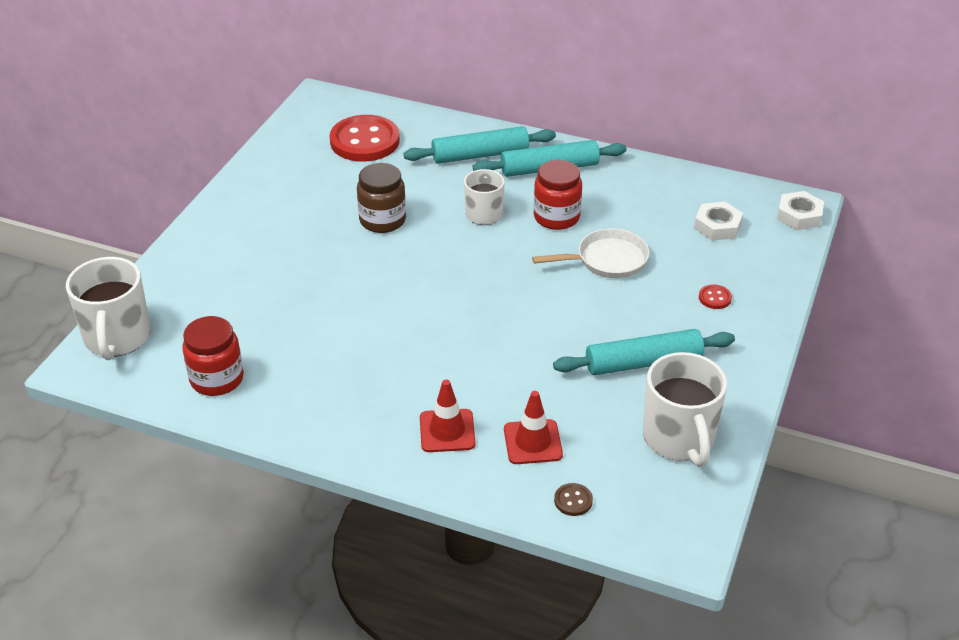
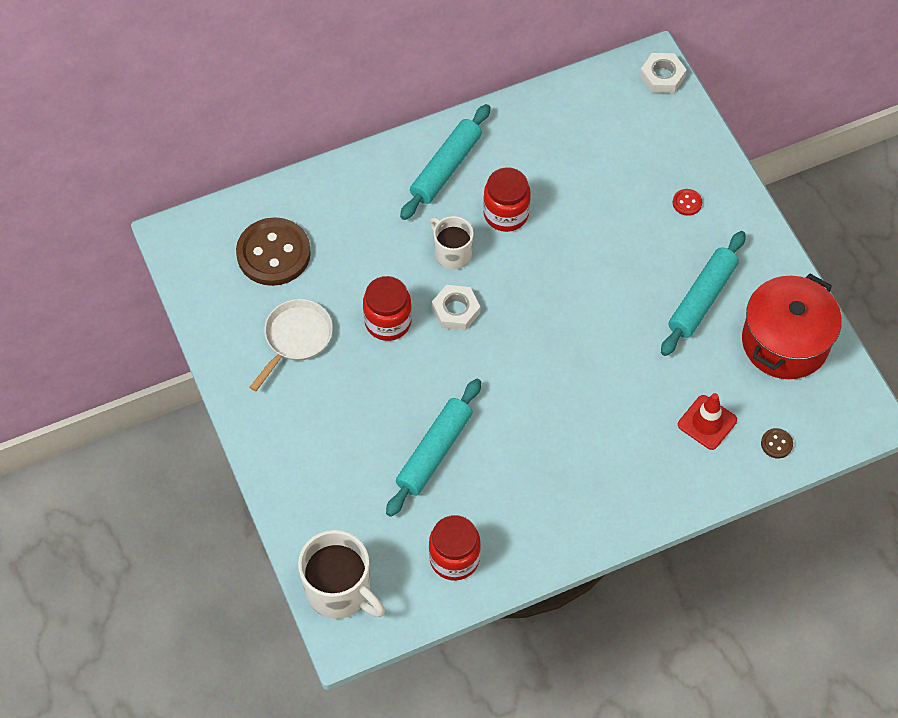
camera: 45 degrees left, 20 degrees up
red button [330,115,400,162] -> brown button [236,217,311,286]
brown jar [357,163,406,233] -> red jar [363,276,412,341]
turquoise rolling pin [404,126,556,164] -> turquoise rolling pin moved to [386,379,481,517]
red traffic cone [420,380,475,452] -> none
white pan [532,228,649,278] -> white pan moved to [249,299,333,391]
white mug [643,352,727,467] -> red pot [742,274,842,379]
white nut [694,202,743,241] -> white nut moved to [432,285,480,331]

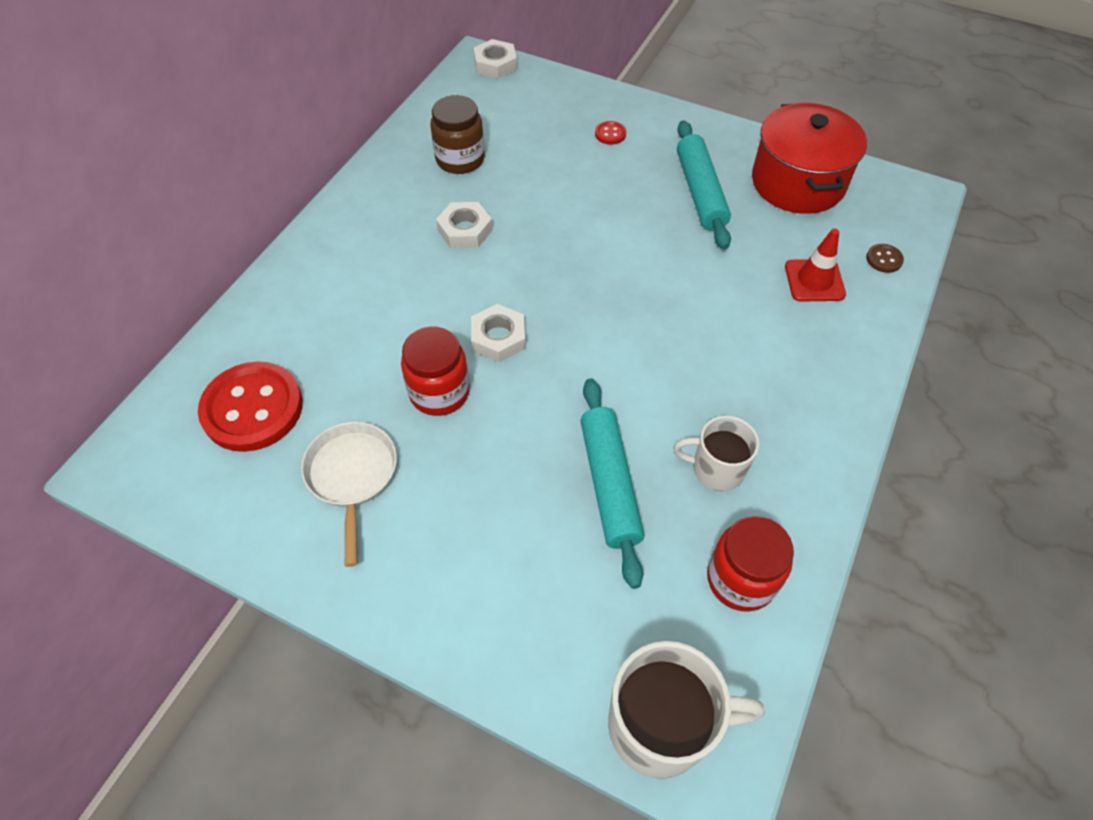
camera: 40 degrees left, 5 degrees down
brown button [236,217,311,286] -> red button [198,361,303,452]
turquoise rolling pin [400,104,490,220] -> none
white mug [430,216,474,269] -> white mug moved to [673,416,759,491]
red jar [483,167,531,232] -> white nut [436,202,493,248]
none -> brown jar [430,95,485,174]

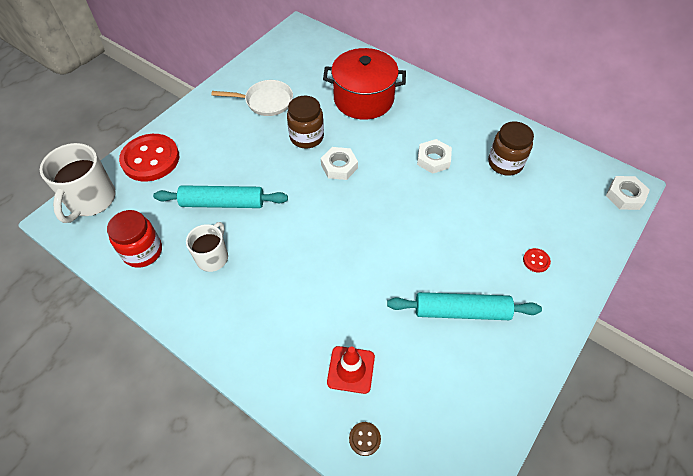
camera: 100 degrees right, 0 degrees up
red button [198,361,303,452] -> red button moved to [119,134,179,182]
red jar [401,327,470,416] -> brown jar [287,96,324,149]
red pot [752,103,867,214] -> red pot moved to [323,48,406,120]

